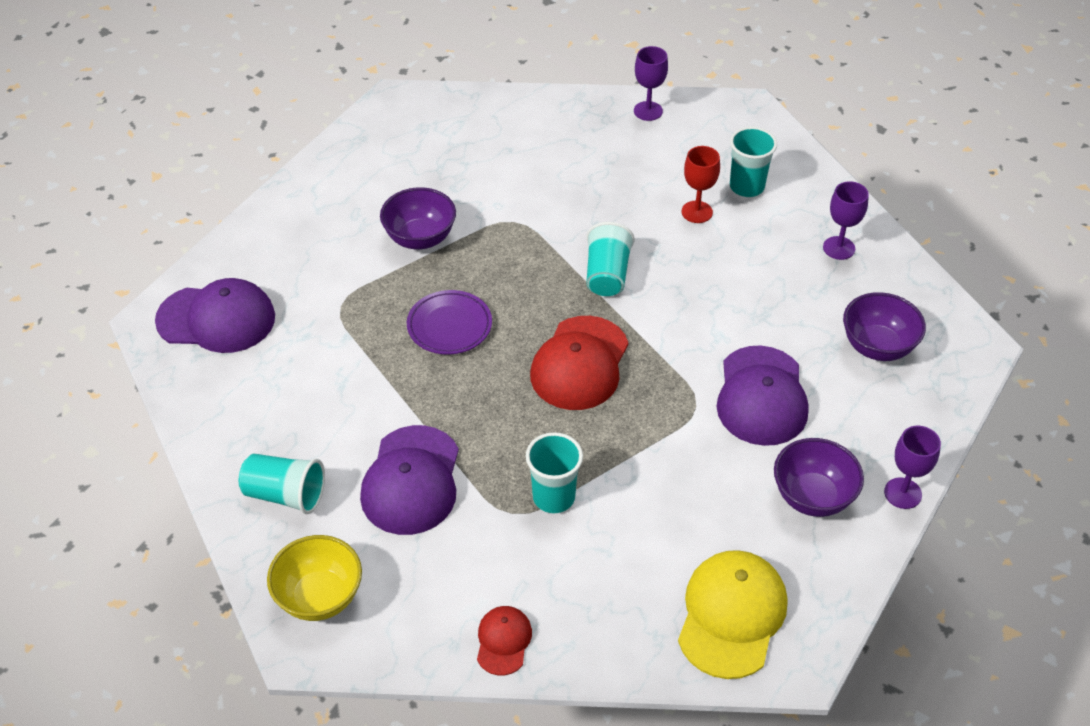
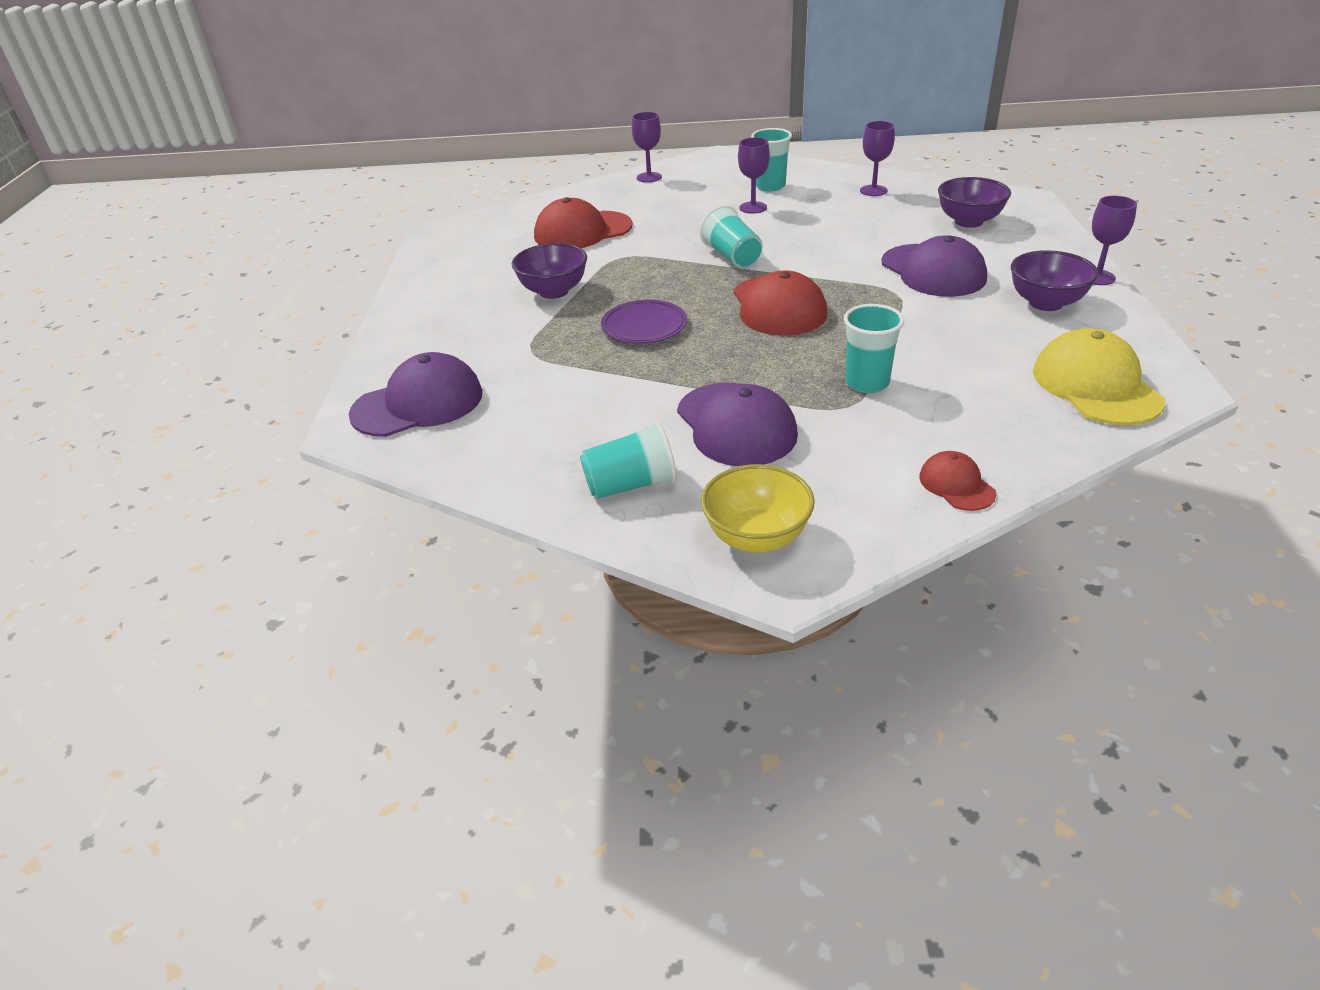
camera: 30 degrees left, 10 degrees down
red goblet [682,146,720,223] -> purple goblet [738,137,770,214]
none -> red cap [534,197,633,248]

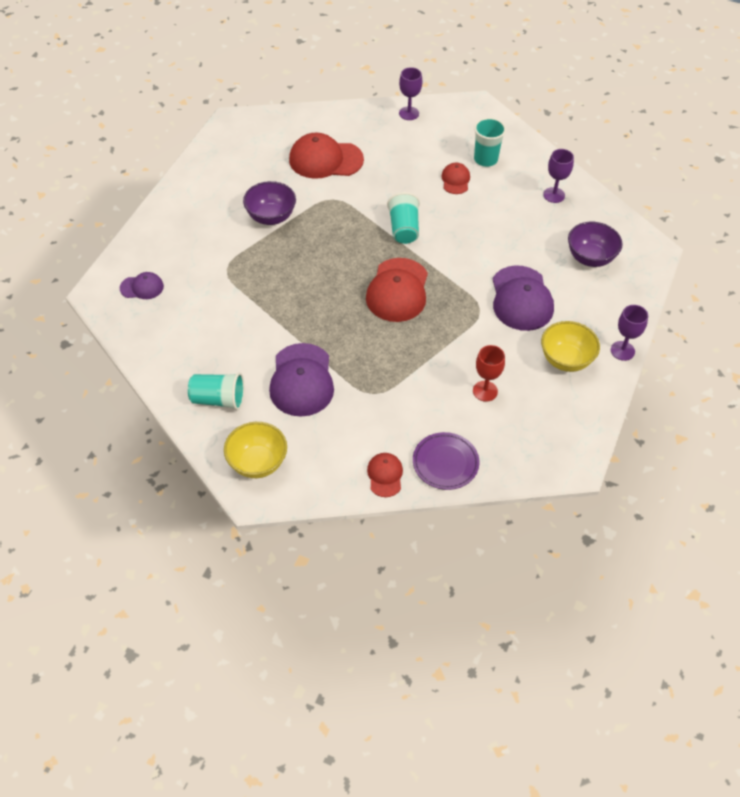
camera: 20 degrees right, 15 degrees up
purple cap [349,352,483,437] -> purple cap [120,272,164,299], size x0.52
purple plate [601,300,687,344] -> purple plate moved to [413,432,479,490]
purple goblet [738,137,770,214] -> red cap [441,163,470,194]
turquoise cup [844,304,904,393] -> none
purple bowl [1011,250,1099,311] -> yellow bowl [541,321,600,372]
yellow cap [1033,328,1165,425] -> none
none -> red goblet [473,345,505,402]

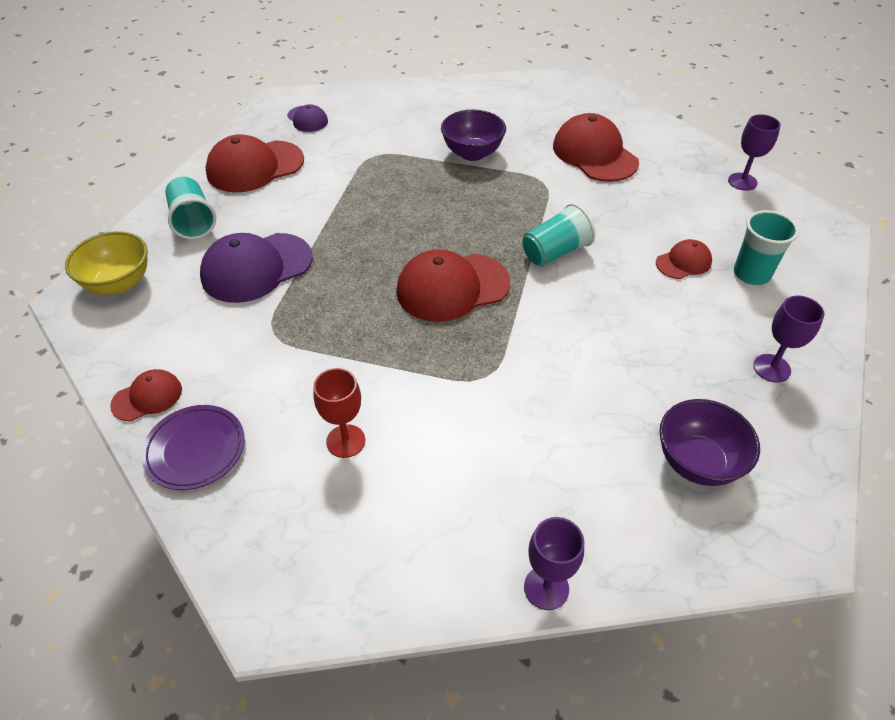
camera: 60 degrees right, 5 degrees down
purple cap [493,265,554,331] -> none
yellow bowl [541,321,600,372] -> none
none -> red cap [205,134,304,192]

